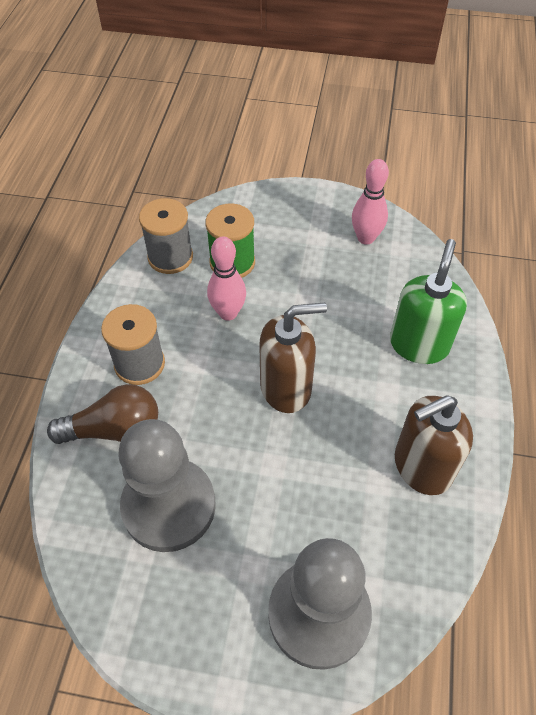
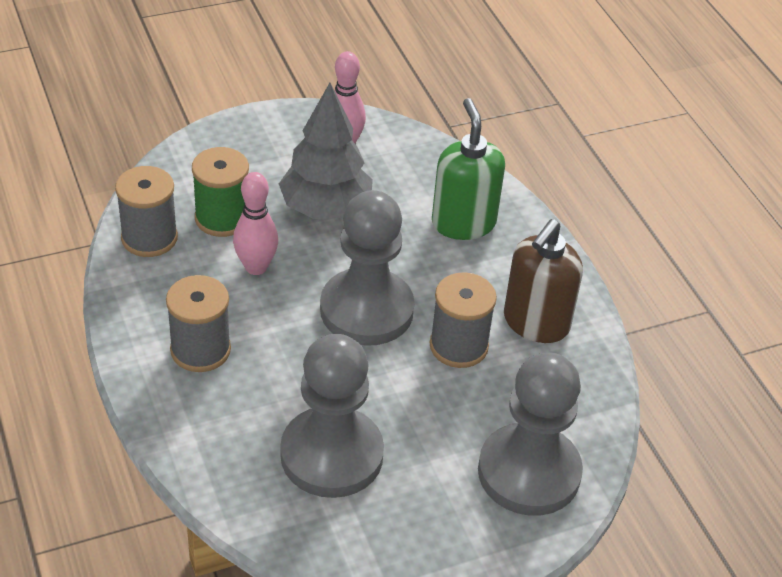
camera: 35 degrees left, 10 degrees down
brown light bulb [47,384,158,444] -> none
brown soap dispenser [259,303,327,413] -> grey pawn [320,190,415,346]
none -> grey tree [279,83,373,219]
none -> grey spool [430,273,497,368]

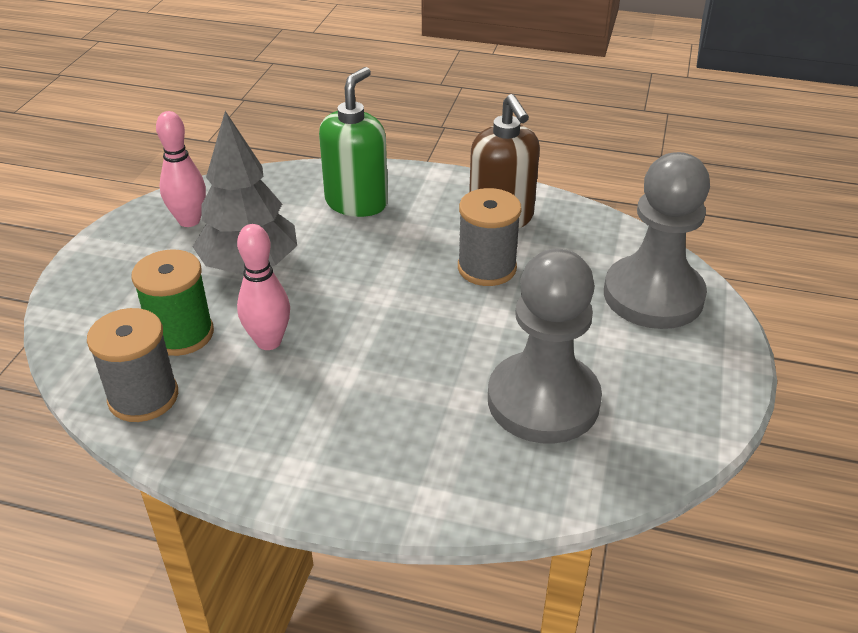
camera: 50 degrees left, 5 degrees down
grey spool [166,275,231,372] -> none
grey pawn [320,190,415,346] -> none
green soap dispenser [432,98,505,240] -> green soap dispenser turned 90 degrees clockwise [319,67,388,217]

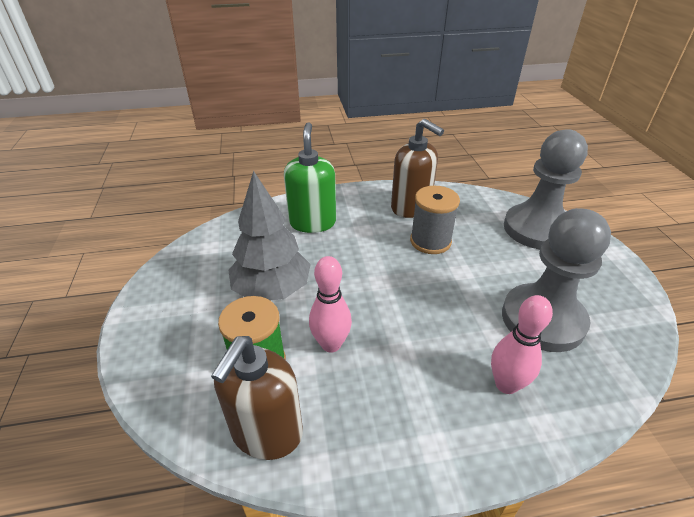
camera: 25 degrees left, 0 degrees up
grey spool [87,308,178,422] -> brown soap dispenser [211,336,303,460]
pink bowling pin [156,111,206,227] -> pink bowling pin moved to [491,295,553,394]

